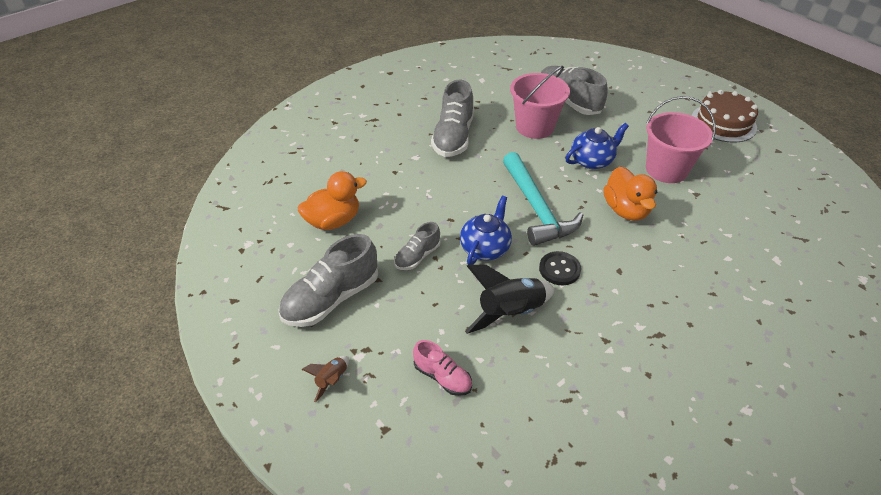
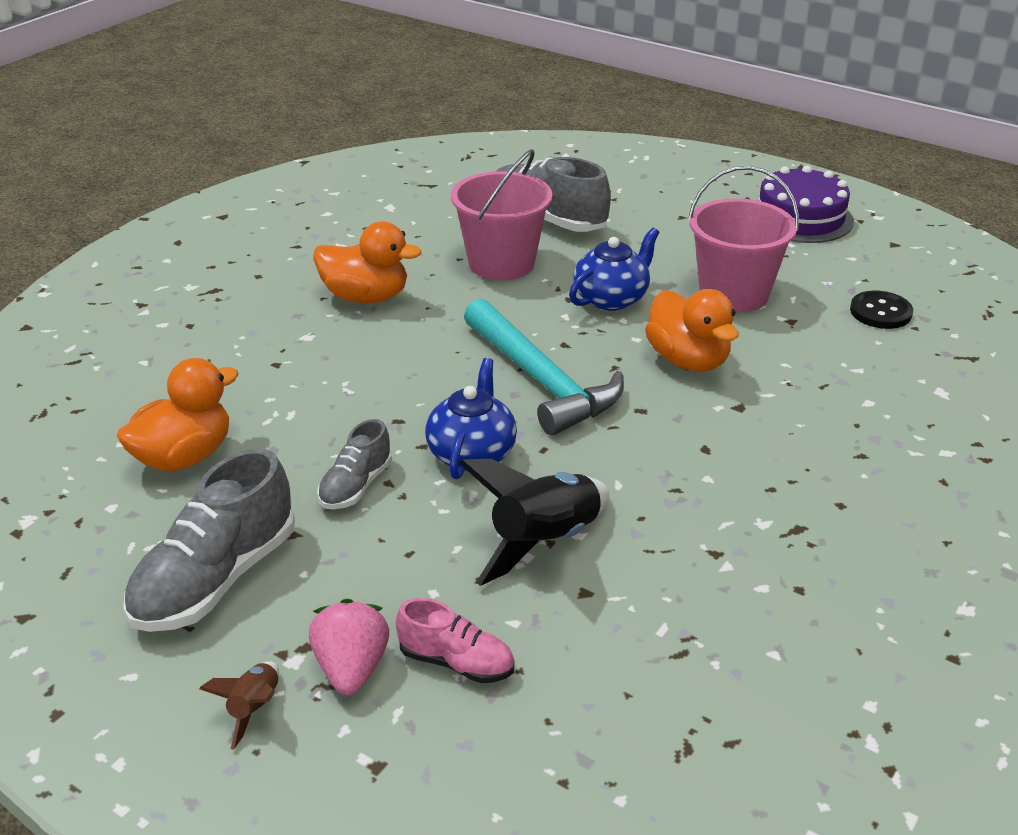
camera: 15 degrees left, 10 degrees down
grey shoe [431,80,474,157] -> orange duck [313,222,421,304]
black button [539,251,581,285] -> black button moved to [850,290,913,329]
brown cake [692,90,758,143] -> purple cake [757,166,854,243]
none -> pink strawberry [309,598,389,695]

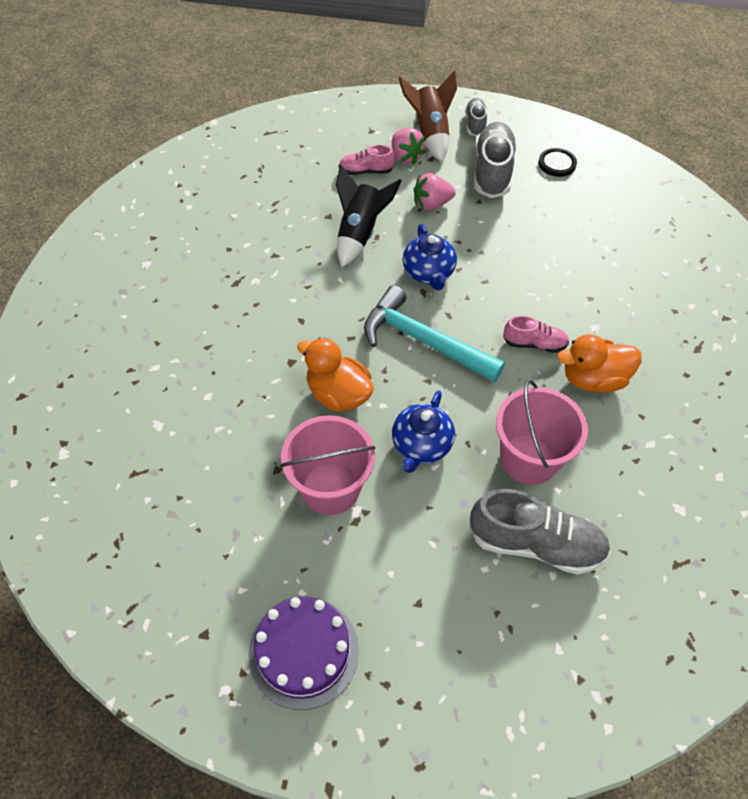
camera: 155 degrees right, 20 degrees up
orange duck [117,358,239,471] -> none
brown rocket [199,661,279,750] -> brown rocket [398,70,457,162], size x2.00
grey shoe [317,419,392,509] -> grey shoe moved to [465,98,487,137]
black button [850,290,913,329] -> black button moved to [538,148,577,177]
none -> pink strawberry [414,173,456,211]
none -> pink shoe [503,315,569,353]

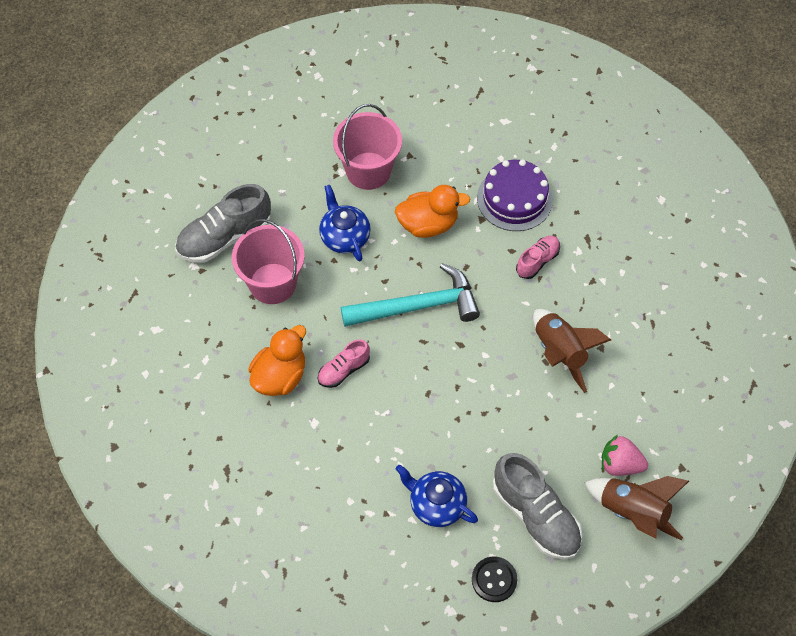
camera: 135 degrees right, 5 degrees up
purple cake [248,596,359,710] -> purple cake moved to [477,159,553,231]
black rocket [336,165,402,267] -> brown rocket [533,309,611,393]
pink shoe [339,145,395,175] -> pink shoe moved to [516,236,560,279]
blue teapot [403,224,457,290] -> blue teapot moved to [396,465,478,527]
pink strawberry [414,173,456,211] -> none
grey shoe [465,98,487,137] -> none

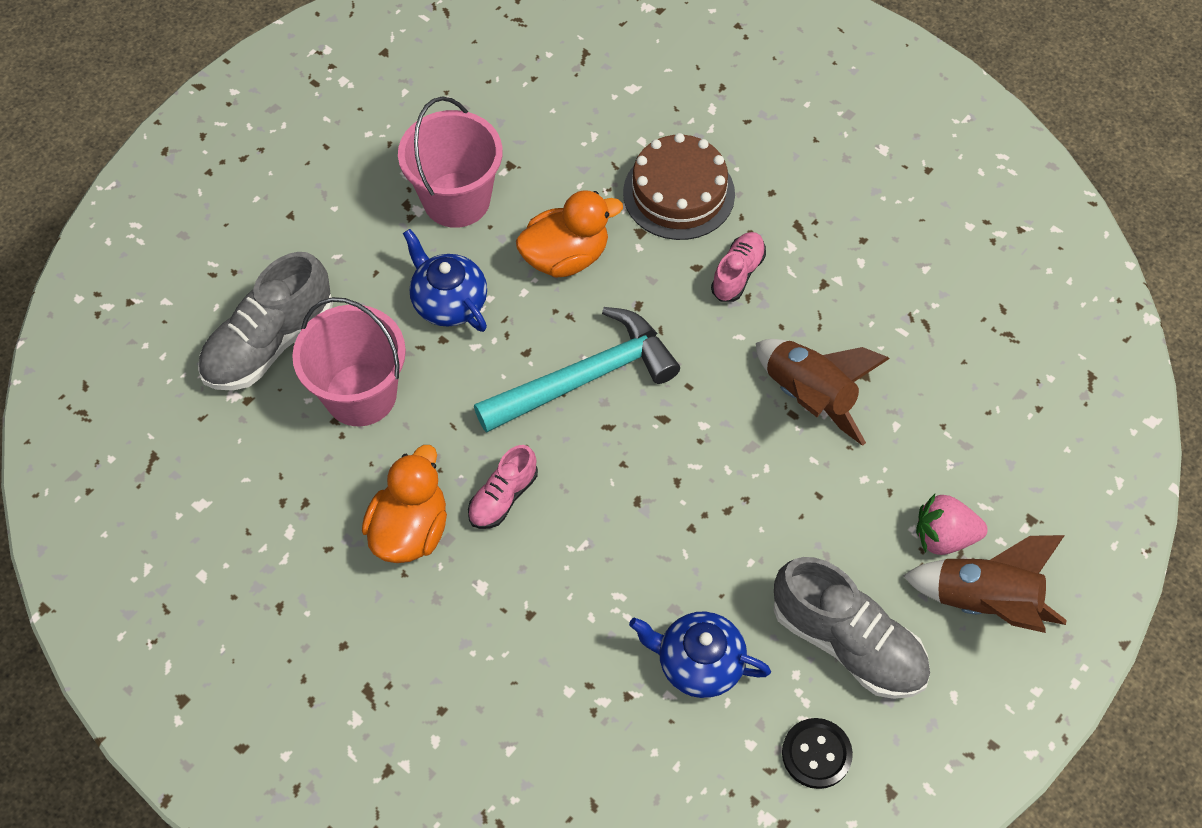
camera: 15 degrees left, 0 degrees up
purple cake [477,159,553,231] -> brown cake [623,133,735,240]

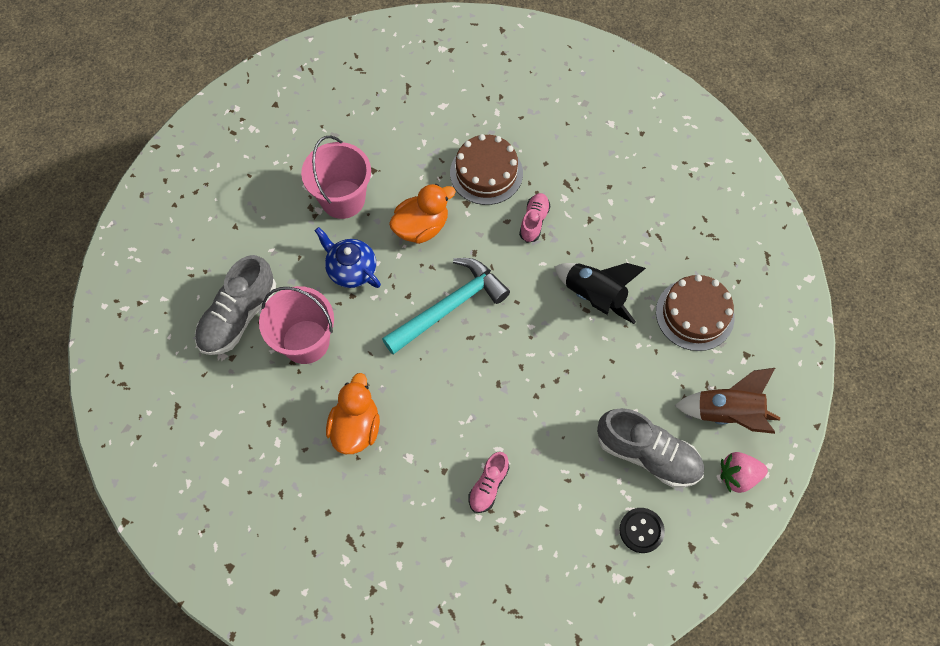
camera: 10 degrees left, 5 degrees up
pink shoe [468,445,538,529] -> pink shoe moved to [469,452,509,513]
blue teapot [629,611,771,698] -> none
brown rocket [756,339,890,446] -> black rocket [554,263,646,324]
pink strawberry [916,494,988,555] -> pink strawberry moved to [720,452,768,493]
none -> brown cake [656,275,735,351]

